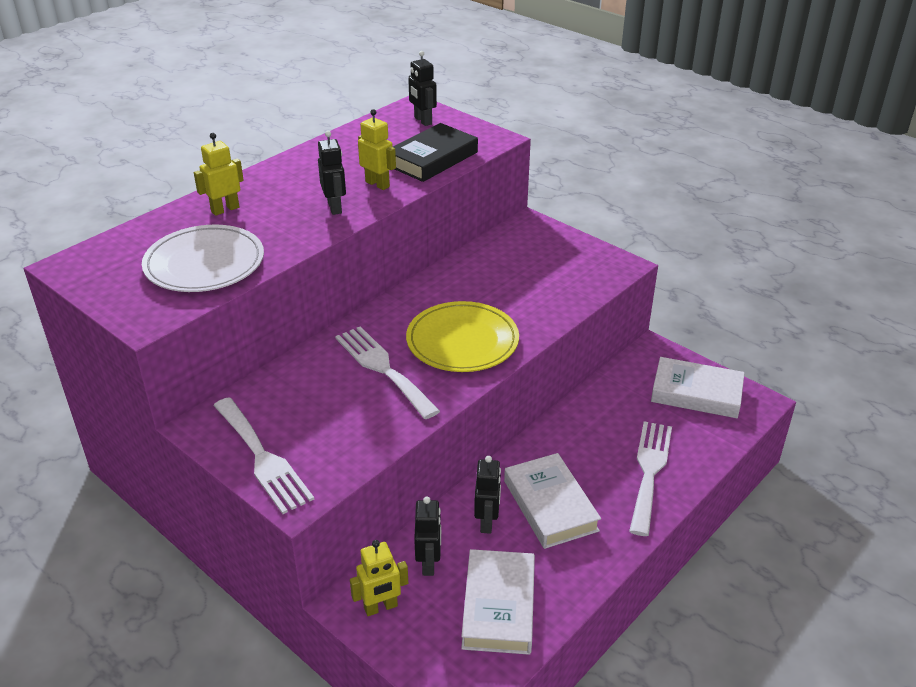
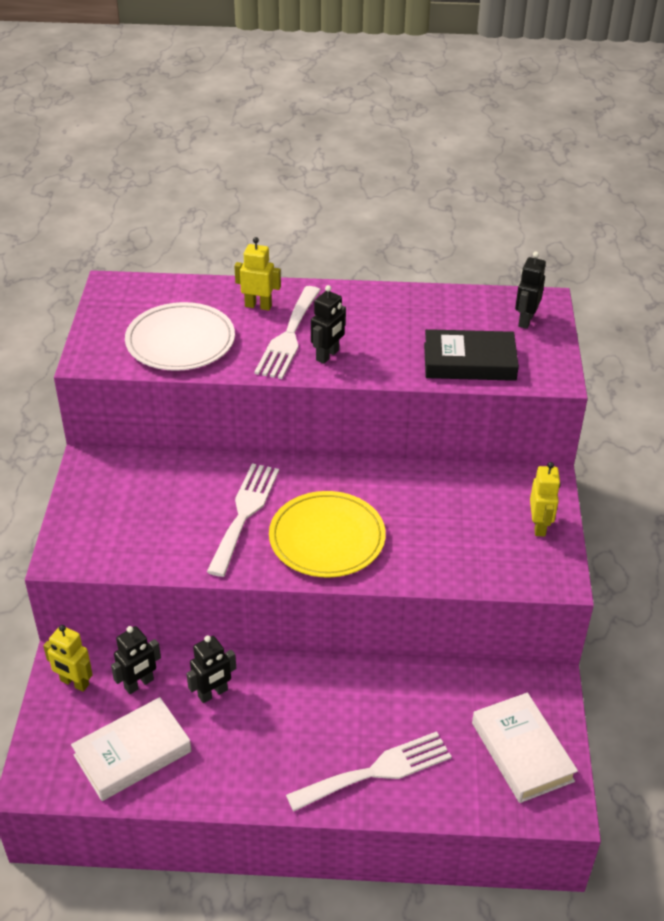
camera: 50 degrees right, 5 degrees up
white fork [213,397,314,514] -> white fork moved to [254,286,320,379]
yellow robot [358,109,396,190] -> yellow robot moved to [530,462,561,537]
white book [504,453,601,549] -> none

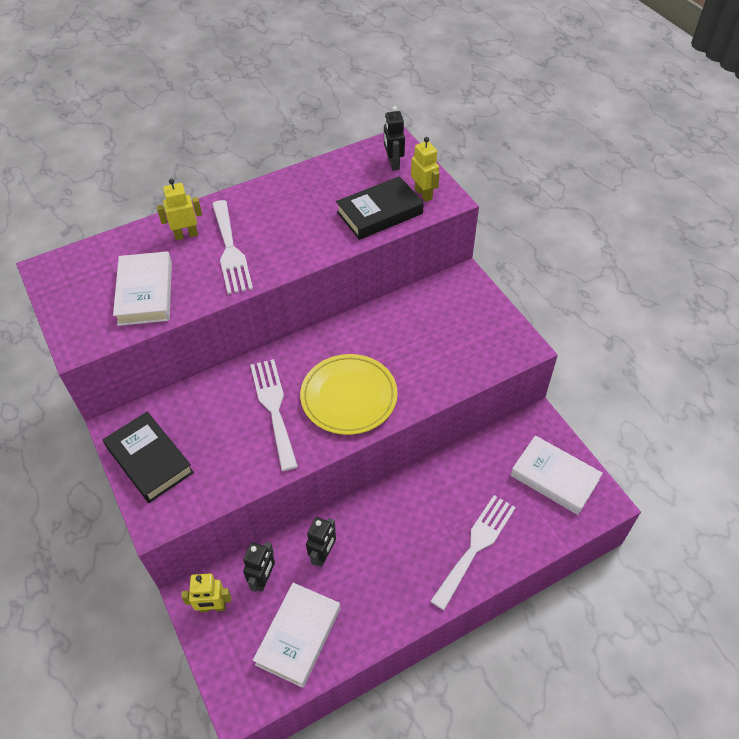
camera: 30 degrees left, 10 degrees up
white plate [125,302,235,371] -> white book [113,251,172,326]
black robot [311,285,346,364] -> none
yellow robot [530,462,561,537] -> yellow robot moved to [411,137,440,202]
none -> black book [103,412,194,503]

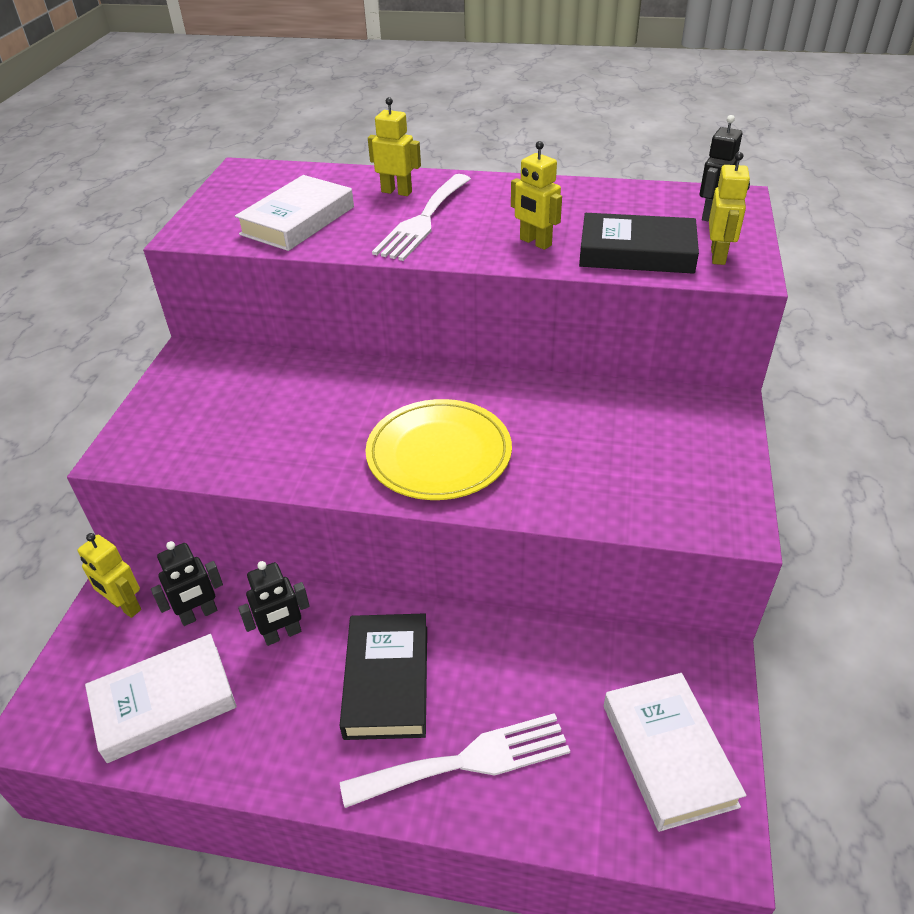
camera: 40 degrees right, 10 degrees down
black book [103,412,194,503] -> black book moved to [340,613,427,740]
white fork [250,359,298,471] -> none
none -> yellow robot [511,141,562,250]

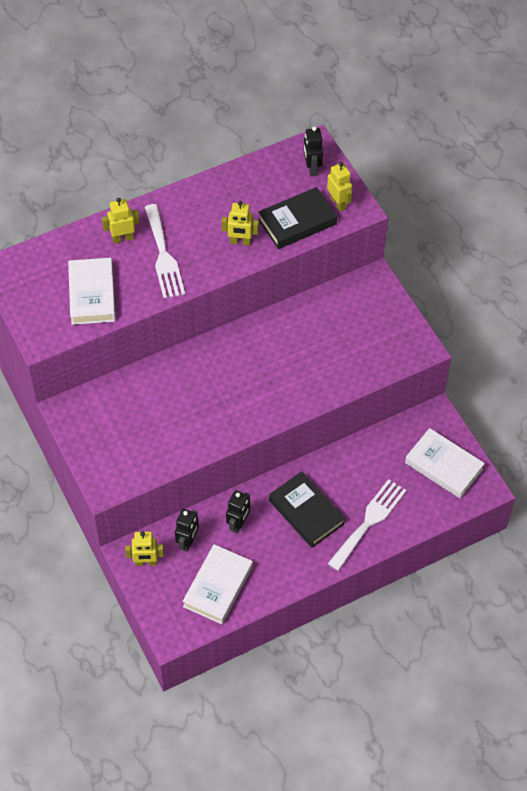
camera: 40 degrees left, 15 degrees up
yellow plate [365,399,512,500] -> none

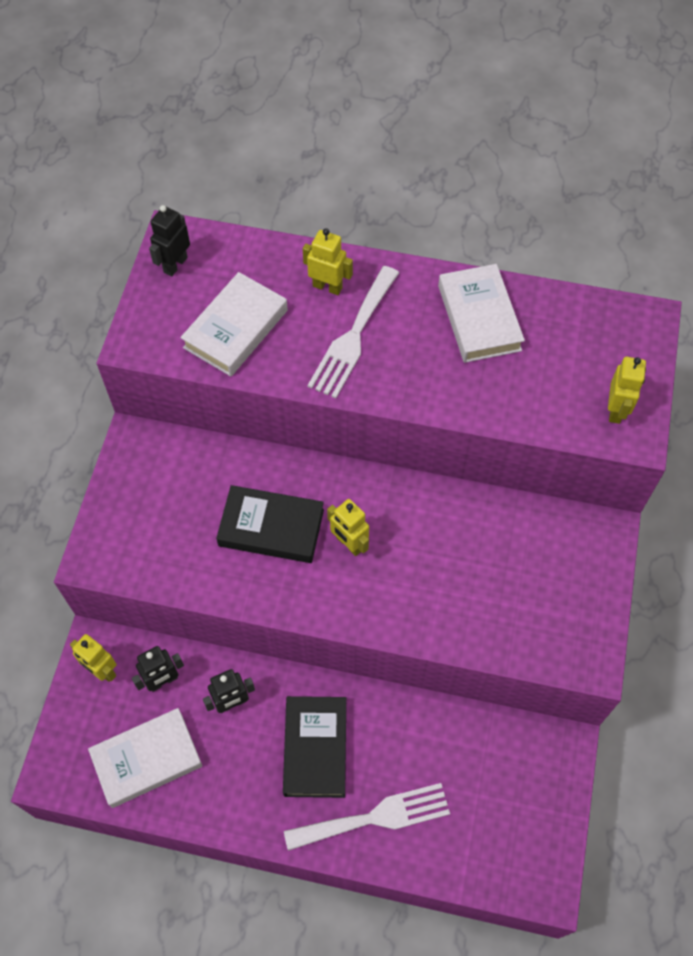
camera: 40 degrees right, 5 degrees up
yellow robot [222,201,259,246] -> yellow robot moved to [327,499,369,556]
black book [258,187,337,249] -> black book moved to [216,485,324,563]
black robot [304,126,323,176] -> black robot moved to [149,205,190,276]
white book [405,428,485,498] -> white book moved to [438,264,525,363]

